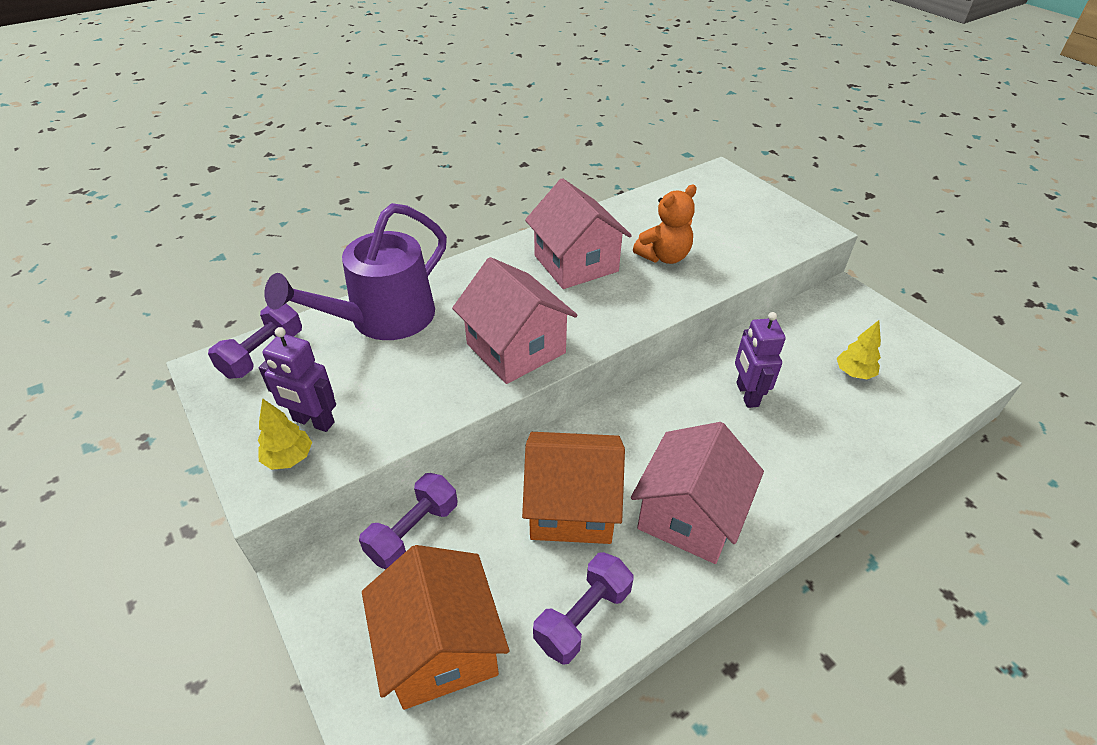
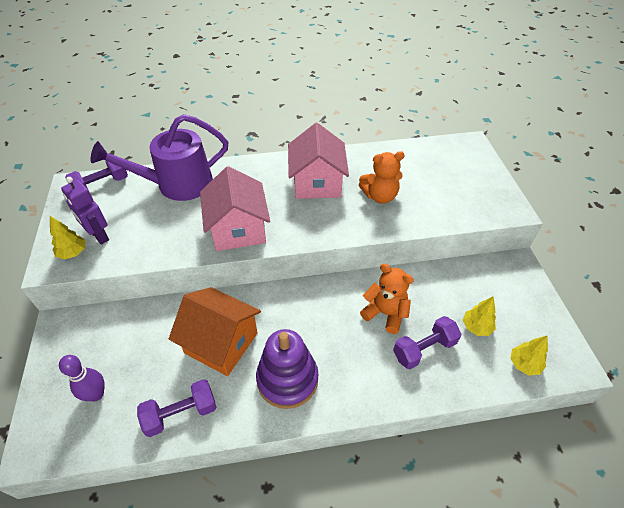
camera: 25 degrees right, 5 degrees up
purple dumbbell [359,473,458,570] -> purple dumbbell moved to [393,316,461,369]
orange house [362,545,509,710] -> purple bowling pin [59,355,105,401]
pink house [631,422,764,564] -> purple stacking toy [256,329,318,409]
purple robot [735,312,786,408] -> orange teddy bear [360,264,414,334]
none -> yellow tree [510,336,548,376]

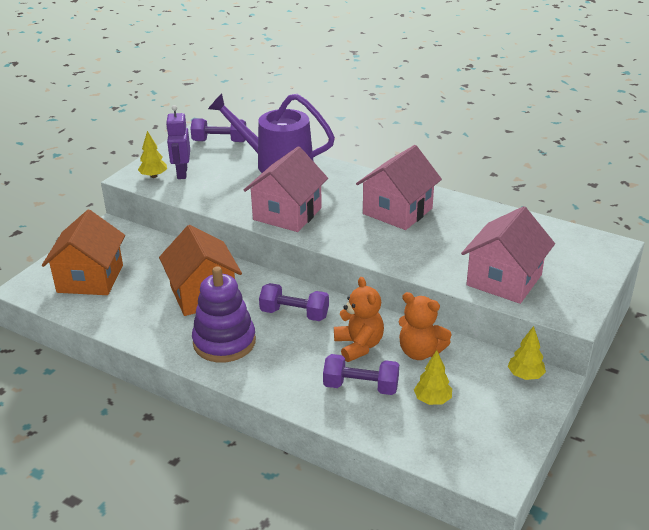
camera: 40 degrees right, 15 degrees down
purple bowling pin [59,355,105,401] -> orange house [42,210,125,295]
purple dumbbell [137,379,216,437] -> purple dumbbell moved to [259,283,329,321]
orange teddy bear [359,151,405,204] -> orange teddy bear moved to [399,292,452,360]
yellow tree [510,336,548,376] -> yellow tree moved to [508,326,546,380]
none -> pink house [461,206,555,304]

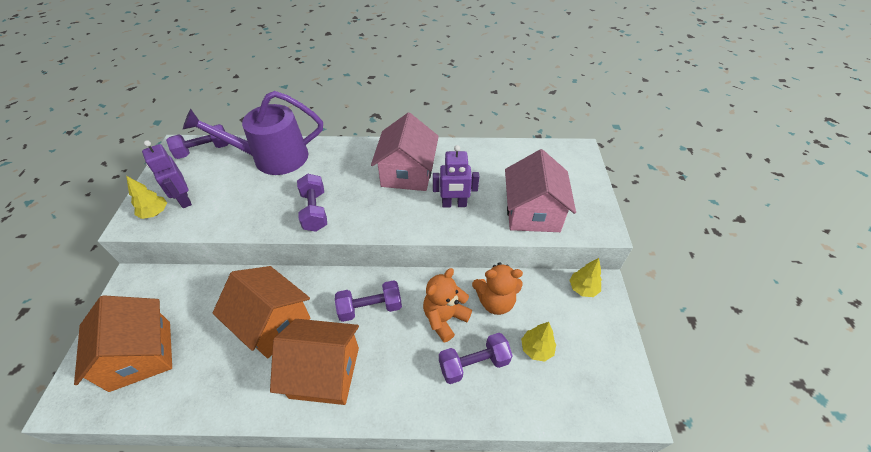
camera: 30 degrees left, 15 degrees up
purple stacking toy [192,266,256,363] -> orange house [270,319,359,405]
pink house [243,146,328,232] -> purple dumbbell [297,174,327,232]
orange teddy bear [334,277,384,362] -> orange teddy bear turned 90 degrees counterclockwise [423,268,472,343]
none -> purple robot [433,145,479,208]

